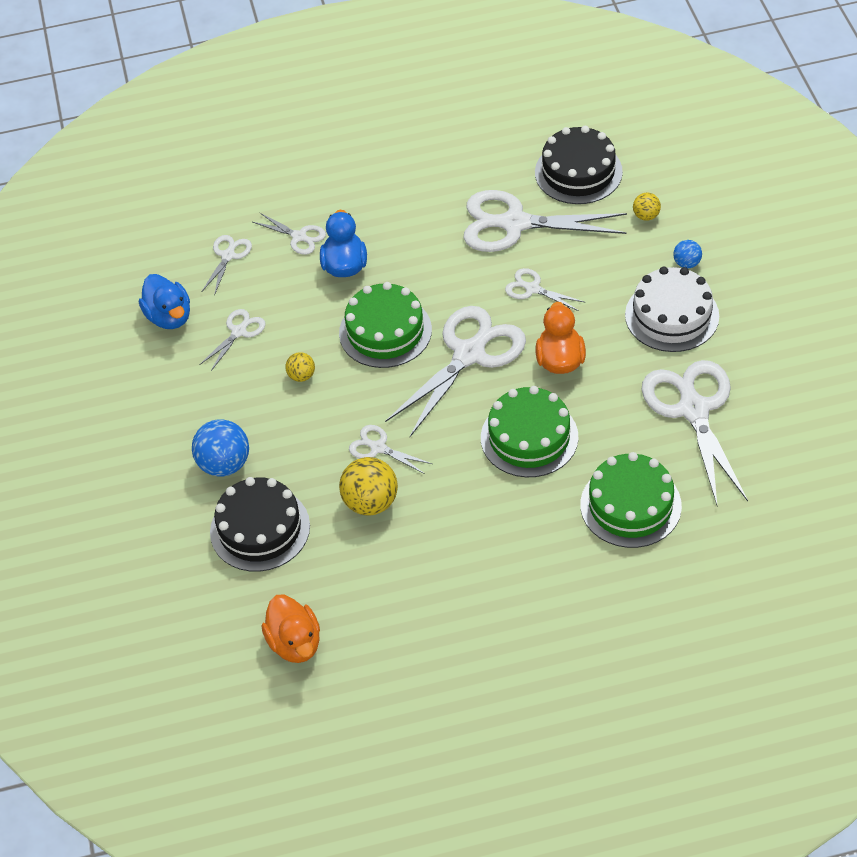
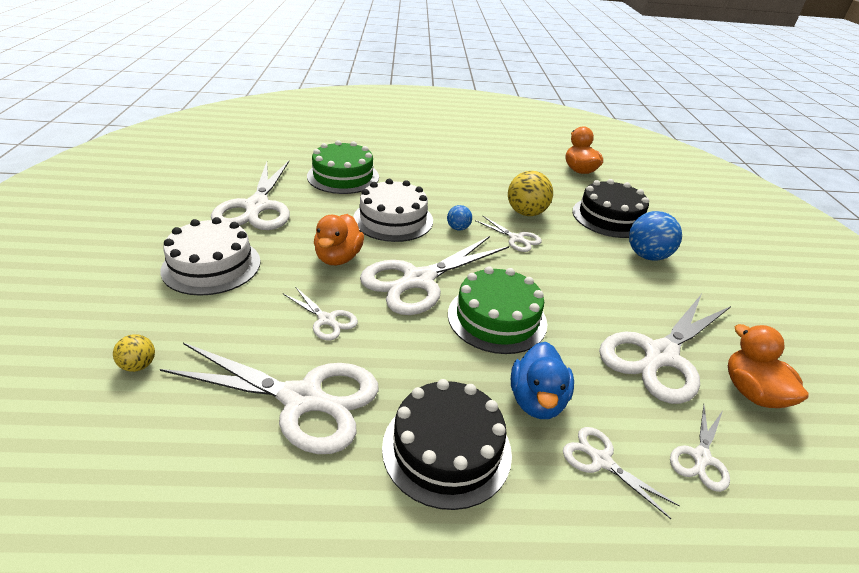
camera: 175 degrees left, 15 degrees down
blue duck [139,274,190,329] -> orange duck [728,324,808,408]
white scissors [199,309,266,371] -> white scissors [599,294,731,404], size x2.08
yellow ball [285,352,315,382] -> none
green cake [481,386,579,477] -> white cake [353,179,433,242]
black cake [535,126,623,204] -> black cake moved to [382,379,512,510]
blue ball [673,240,702,268] -> blue ball moved to [447,205,472,231]

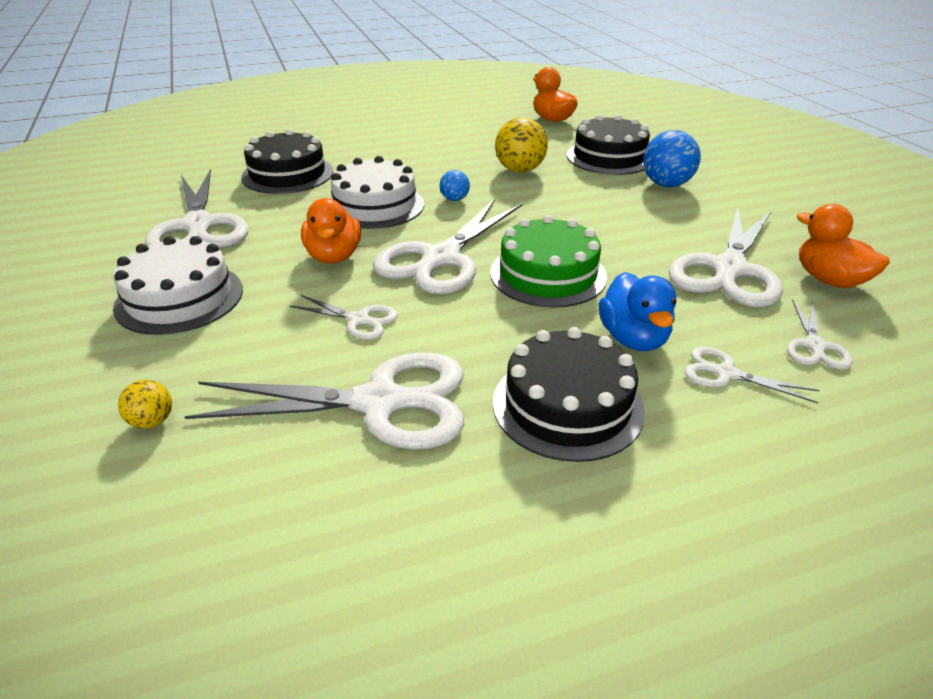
camera: 15 degrees left, 0 degrees up
green cake [307,140,379,194] -> black cake [241,129,333,194]
white scissors [475,216,542,252] -> none

